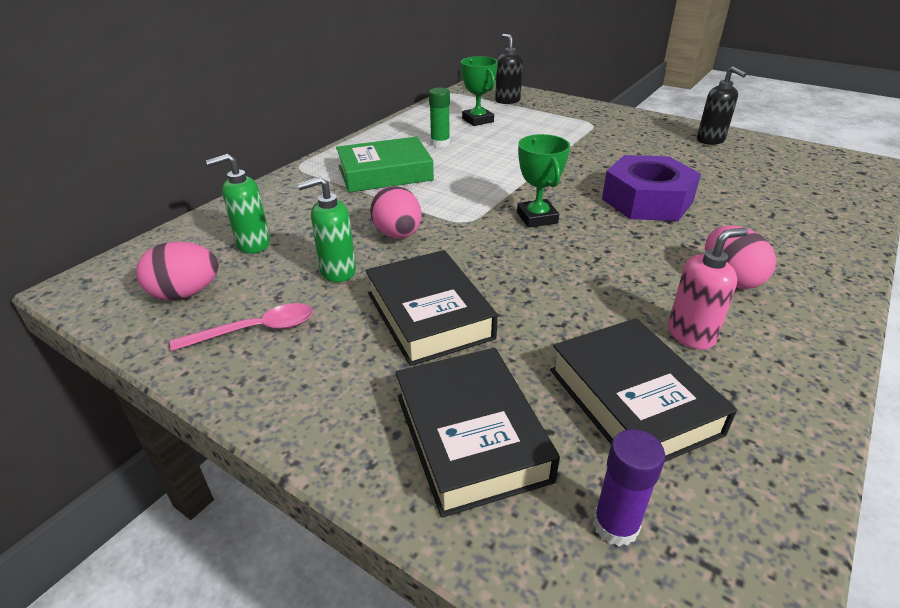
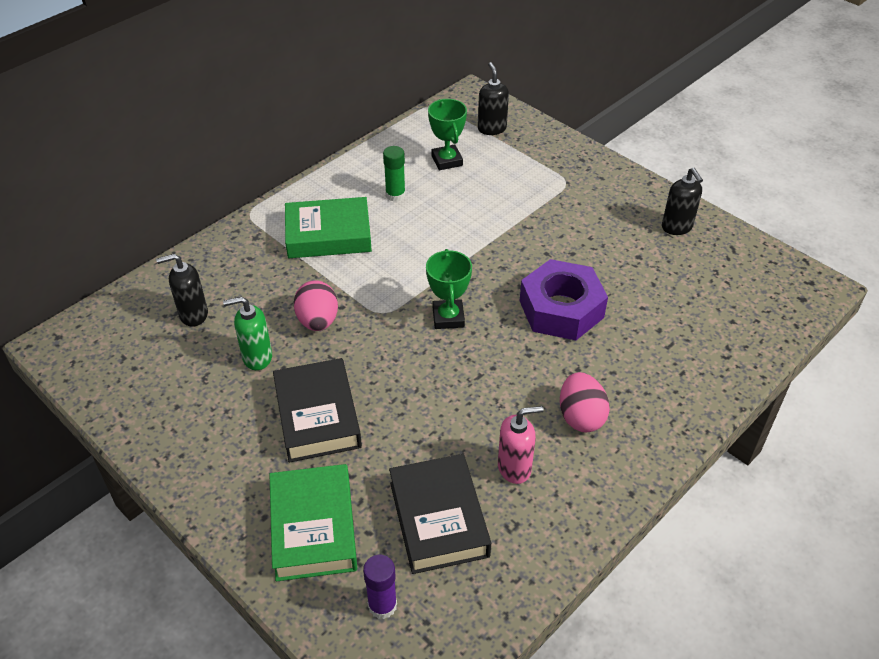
camera: 10 degrees right, 10 degrees up
pink egg [136,242,219,300] -> none
pink spoon [170,303,313,351] -> none
green soap dispenser [206,154,270,254] -> black soap dispenser [156,254,208,327]
black book [395,348,560,518] -> green book [269,464,357,581]

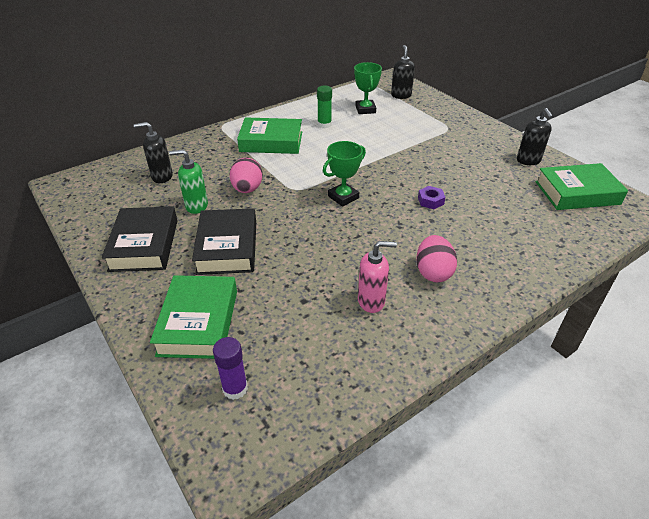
camera: 10 degrees right, 5 degrees down
black book [389,454,491,574] -> black book moved to [102,206,178,272]
green trophy [426,249,472,329] -> green trophy turned 45 degrees clockwise [323,141,366,207]
purple nut [520,259,608,340] -> purple nut [418,186,445,209], size x0.41
none -> green book [535,163,628,210]

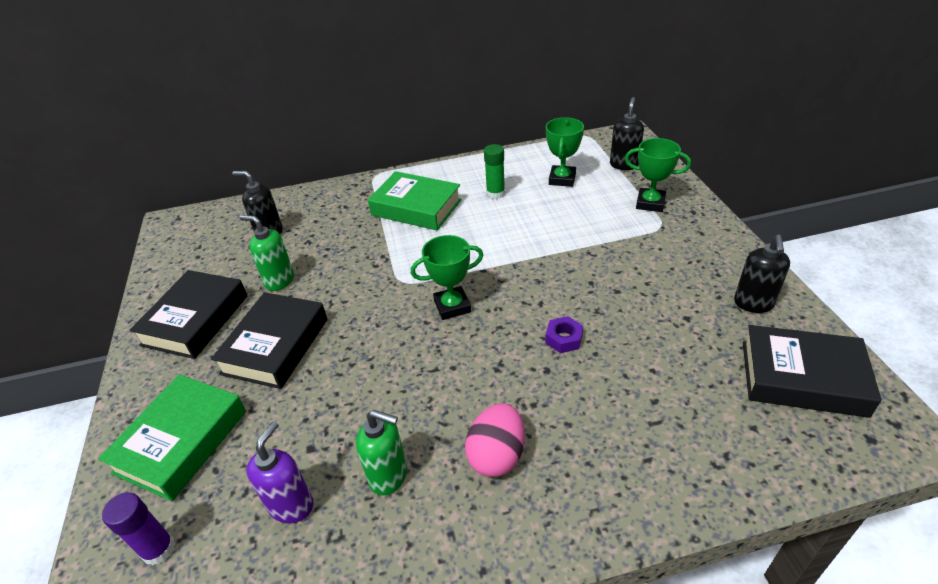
camera: 25 degrees right, 0 degrees up
pink egg [230,158,263,193] -> none
pink soap dispenser [358,241,397,313] -> green soap dispenser [356,410,407,496]
green book [535,163,628,210] -> black book [743,325,882,418]
none -> purple soap dispenser [246,421,314,523]
none -> green trophy [625,138,691,212]

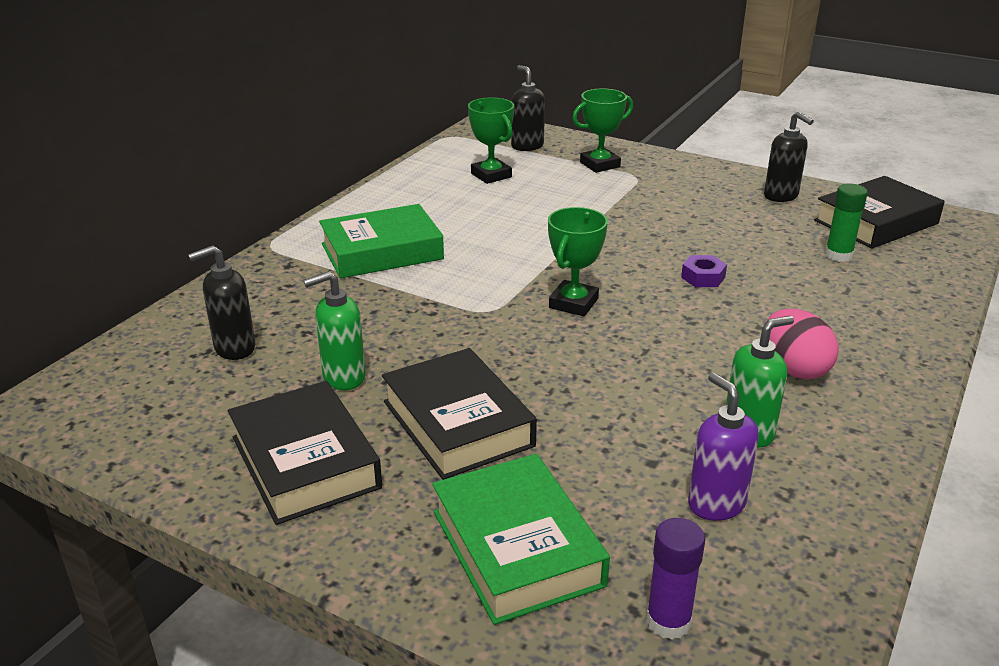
camera: 50 degrees left, 10 degrees down
green glue stick [484,144,505,199] -> green glue stick moved to [825,183,868,262]

